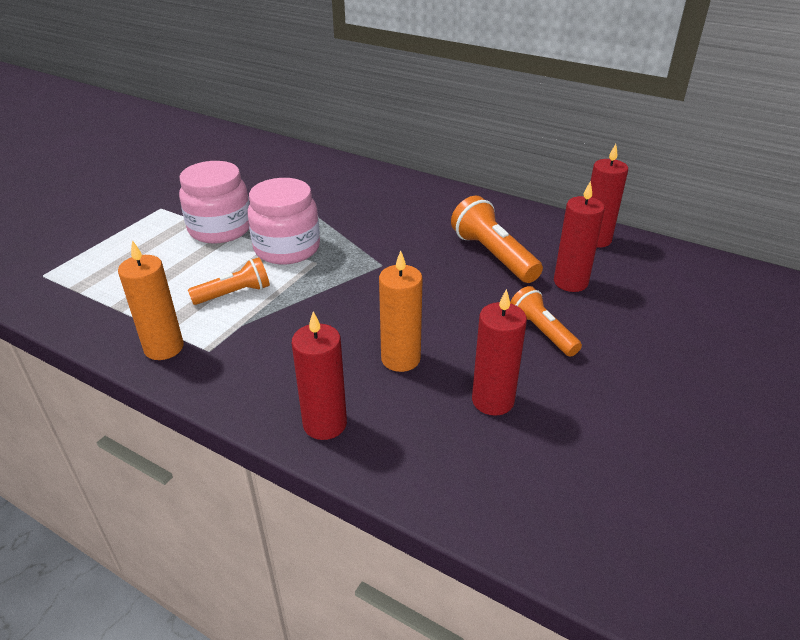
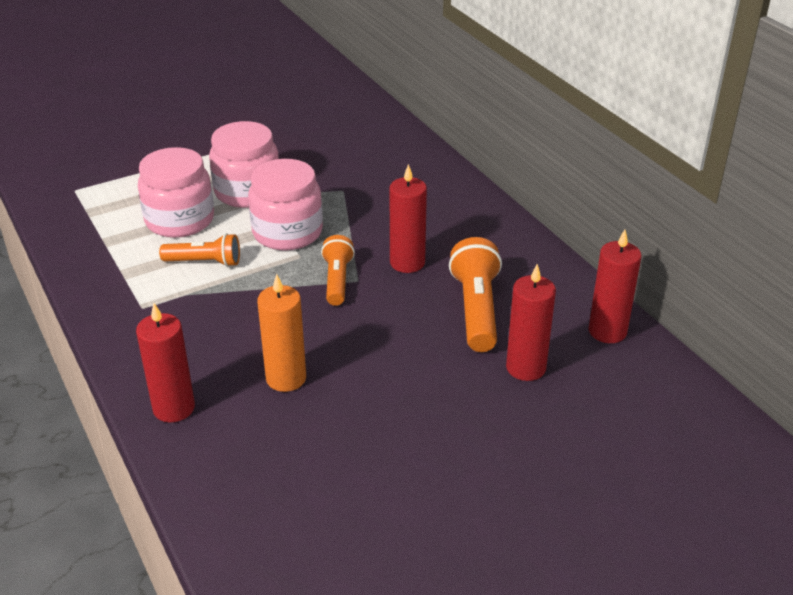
camera: 30 degrees right, 0 degrees up
orange candle [118,240,184,360] -> none
red candle [472,289,527,416] -> red candle moved to [390,164,427,273]
orange flashlight [510,286,582,357] -> orange flashlight moved to [321,235,355,306]
none -> pink jar [138,147,214,238]

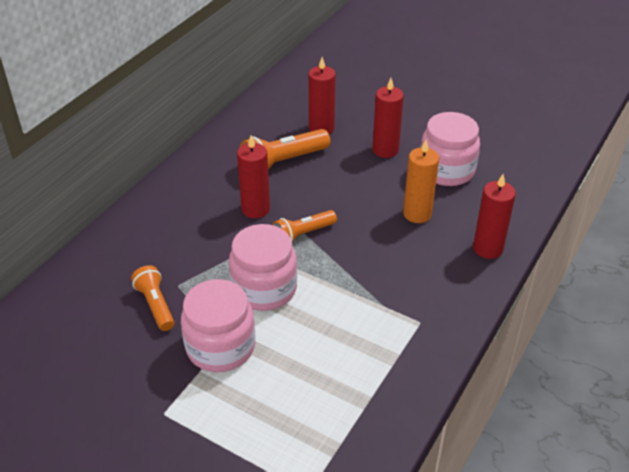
camera: 120 degrees left, 5 degrees up
pink jar [138,147,214,238] -> pink jar moved to [421,112,480,186]
orange flashlight [159,233,240,267] -> orange flashlight moved to [131,265,174,331]
red candle [588,230,642,343] -> red candle moved to [372,78,404,158]

